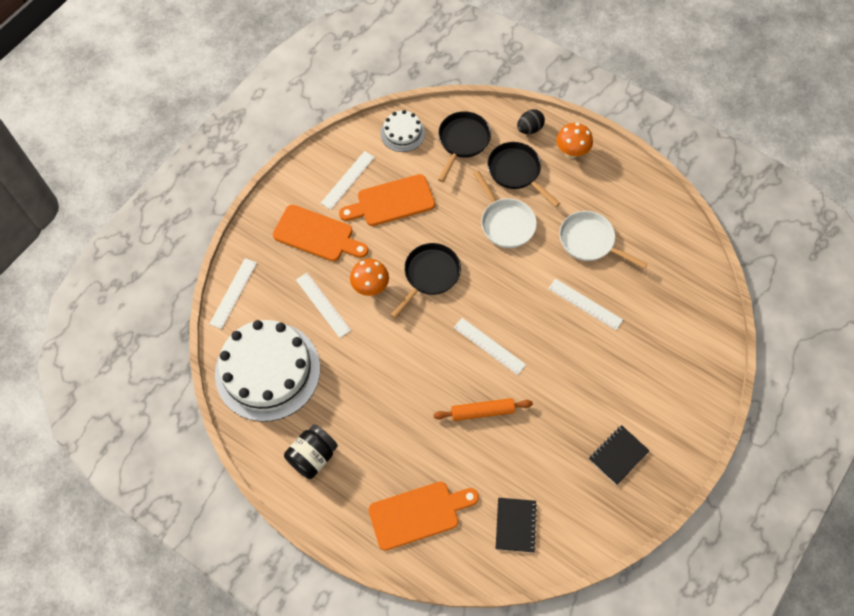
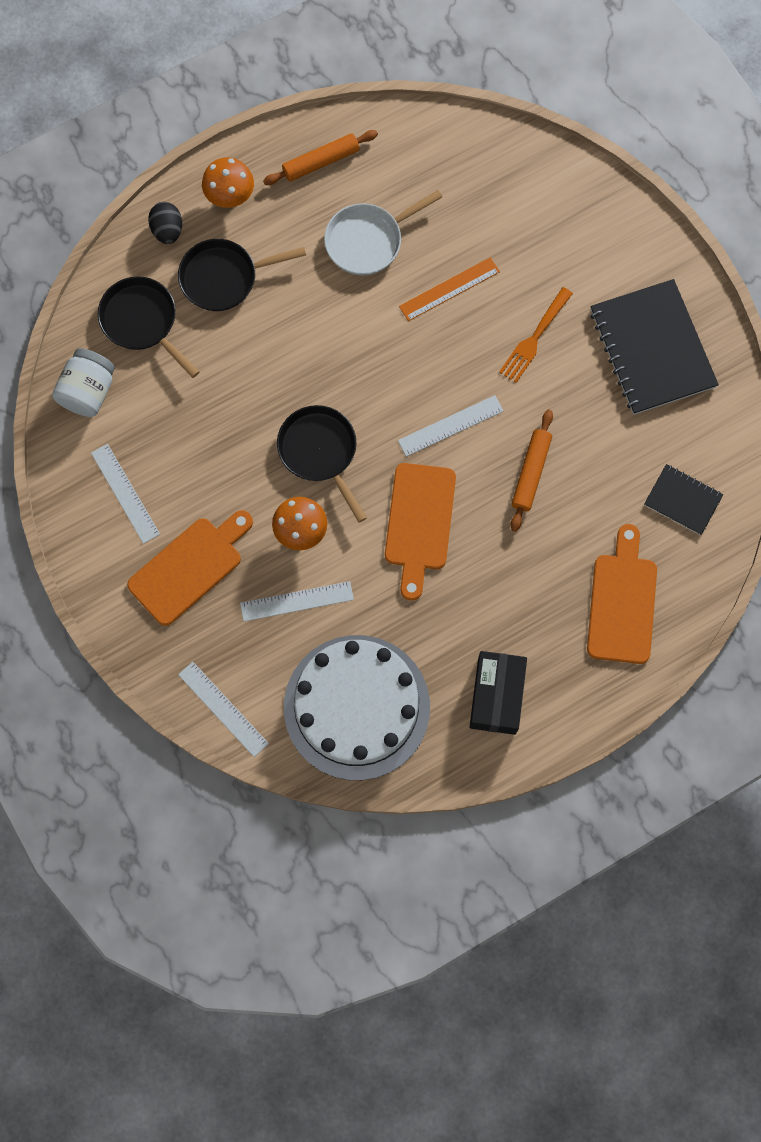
camera: 65 degrees left, 10 degrees up
black jar [284,424,338,479] -> black box [470,651,527,735]
orange cutting board [339,174,435,226] -> orange cutting board moved to [385,463,456,601]
white cake [380,110,425,152] -> white jar [52,348,115,417]
white pan [473,170,537,248] -> none
white ruler [548,279,623,330] -> orange ruler [399,257,500,321]
black notebook [589,425,650,485] -> black notebook [590,279,719,415], size x1.91
none -> orange rolling pin [263,130,378,185]
none -> orange fork [499,287,573,383]

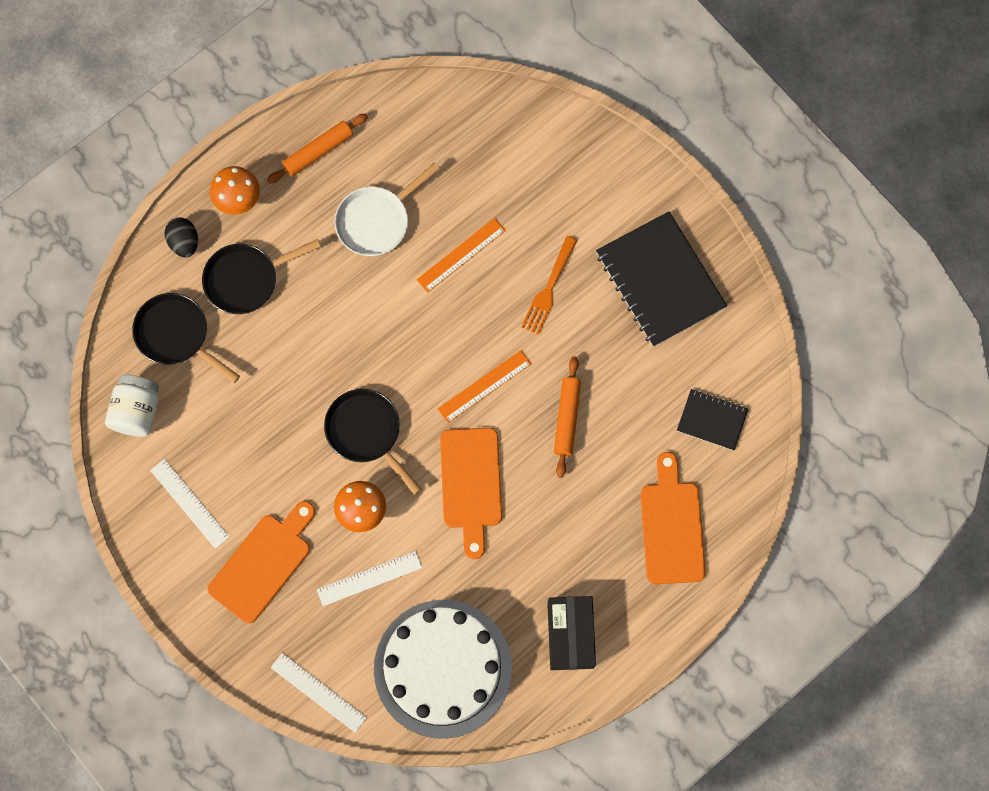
camera: 10 degrees left, 0 degrees up
white ruler [398,395,503,457] -> orange ruler [438,350,531,423]

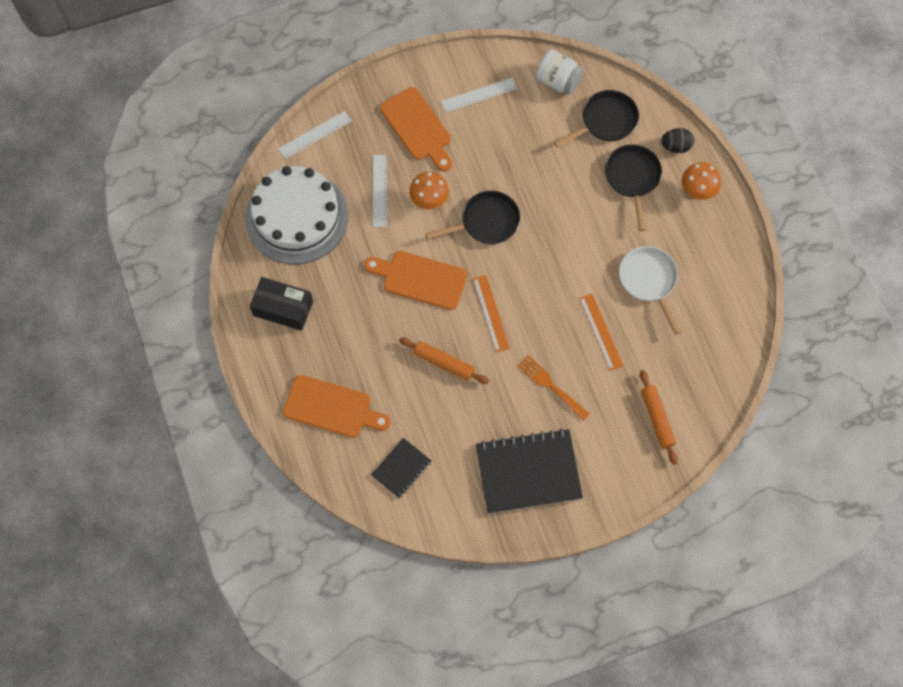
camera: 110 degrees right, 5 degrees down
orange rolling pin [267,113,368,184] -> orange rolling pin moved to [640,370,678,465]

